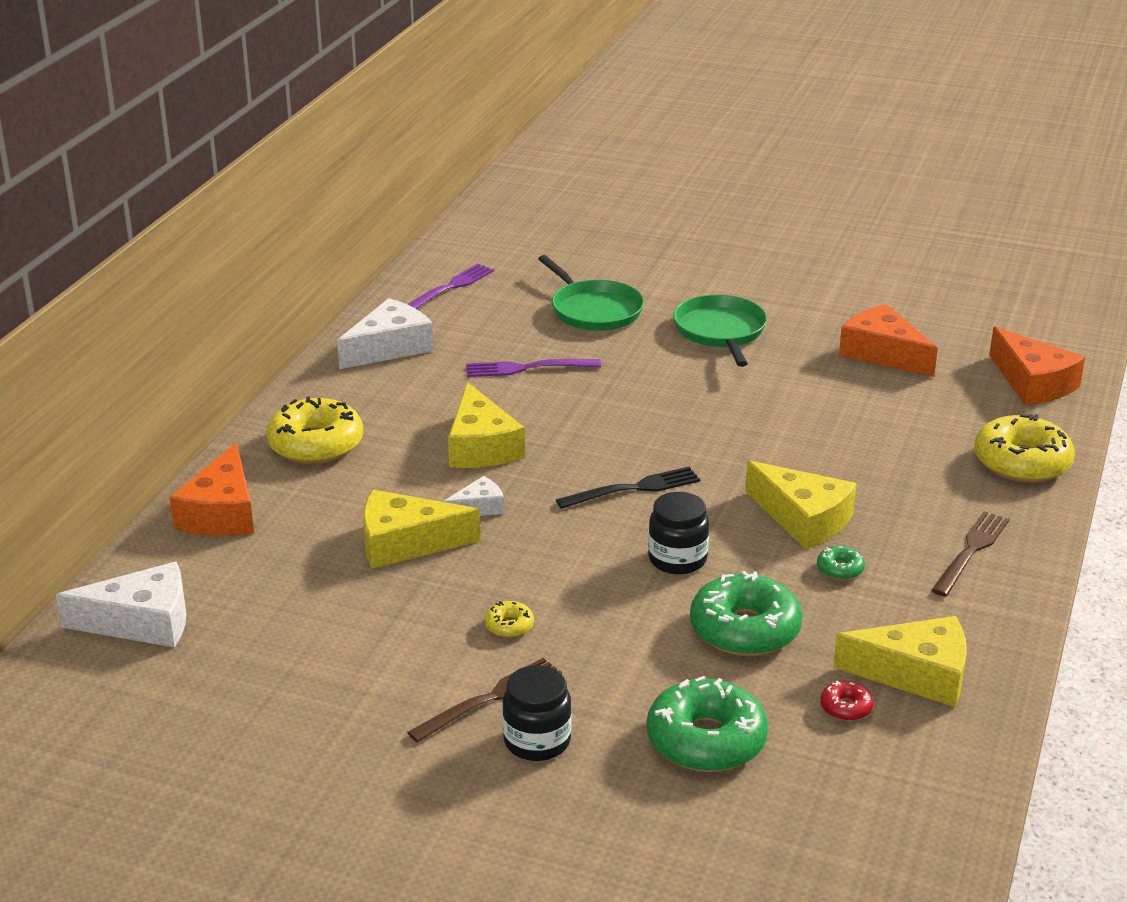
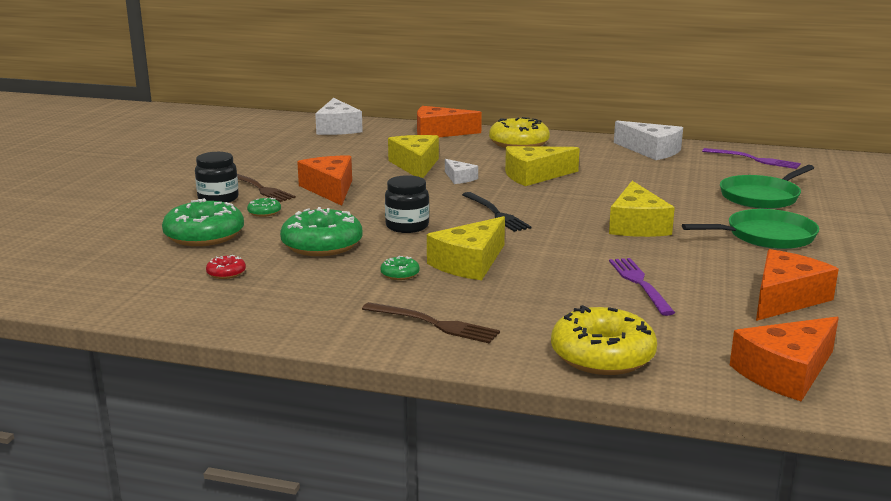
camera: 85 degrees right, 10 degrees down
purple fork [466,359,601,377] -> purple fork moved to [609,258,675,316]
yellow donut [484,601,534,638] -> orange cheese [297,156,352,206]
yellow cheese [833,616,967,707] -> yellow cheese moved to [609,181,675,237]
none -> green donut [247,198,281,217]

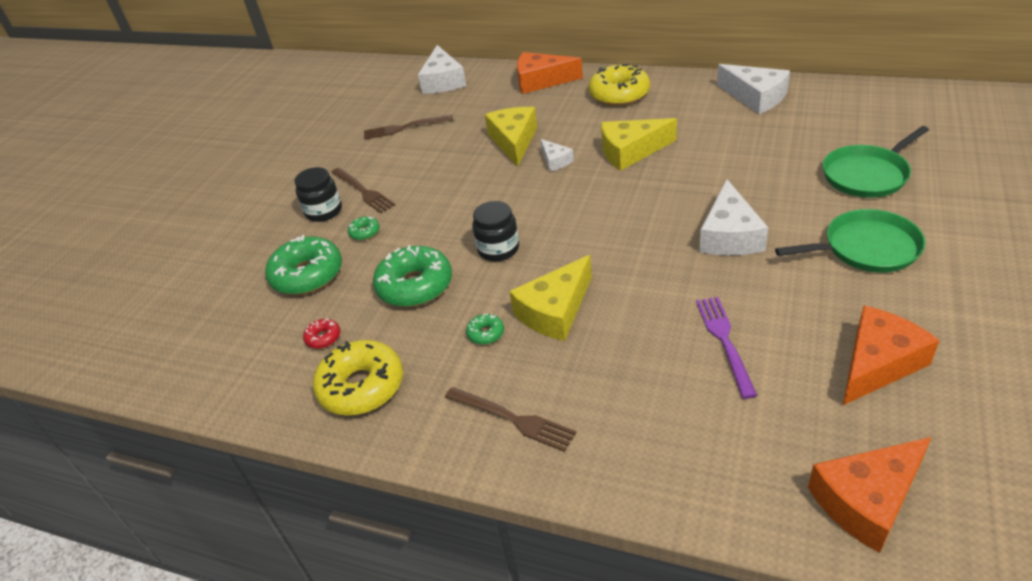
camera: 10 degrees right, 20 degrees up
orange cheese [297,156,352,206] -> none
black fork [462,192,532,232] -> none
yellow donut [551,305,657,375] -> yellow donut moved to [313,340,403,416]
yellow cheese [609,181,675,237] -> white cheese [699,179,768,255]
purple fork [702,148,801,169] -> none
none -> brown fork [364,115,453,140]

